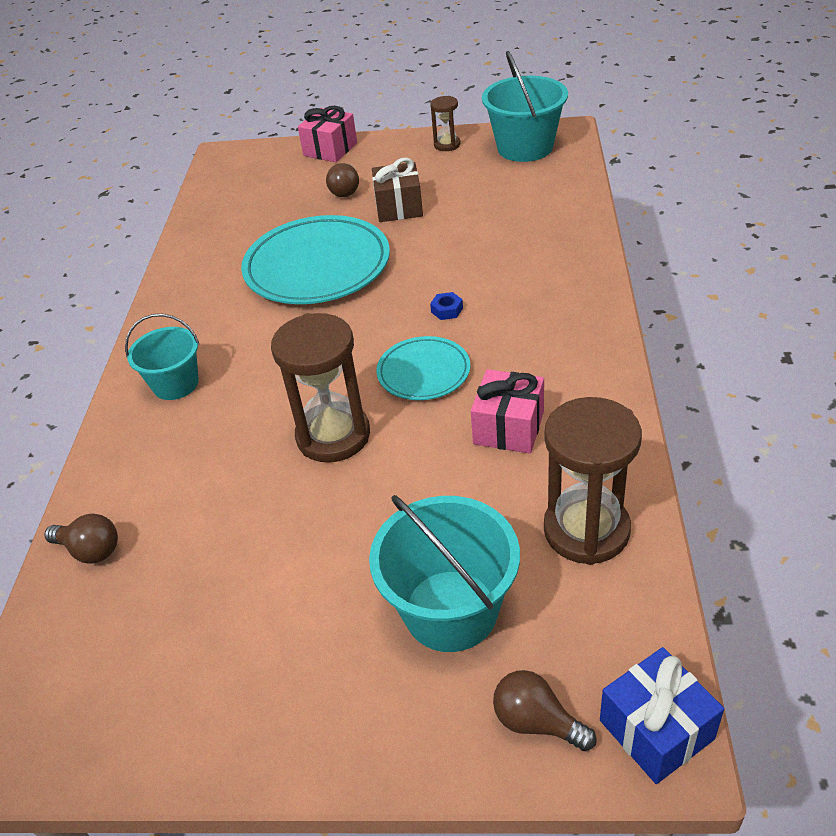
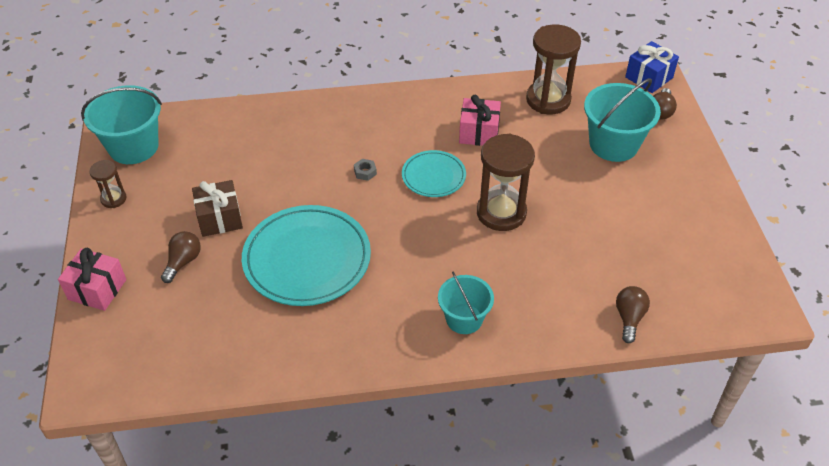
camera: 105 degrees left, 5 degrees up
brown light bulb [326,163,359,197] -> brown light bulb turned 60 degrees counterclockwise [161,231,201,283]
blue nut [430,292,463,320] -> grey nut [354,159,377,181]

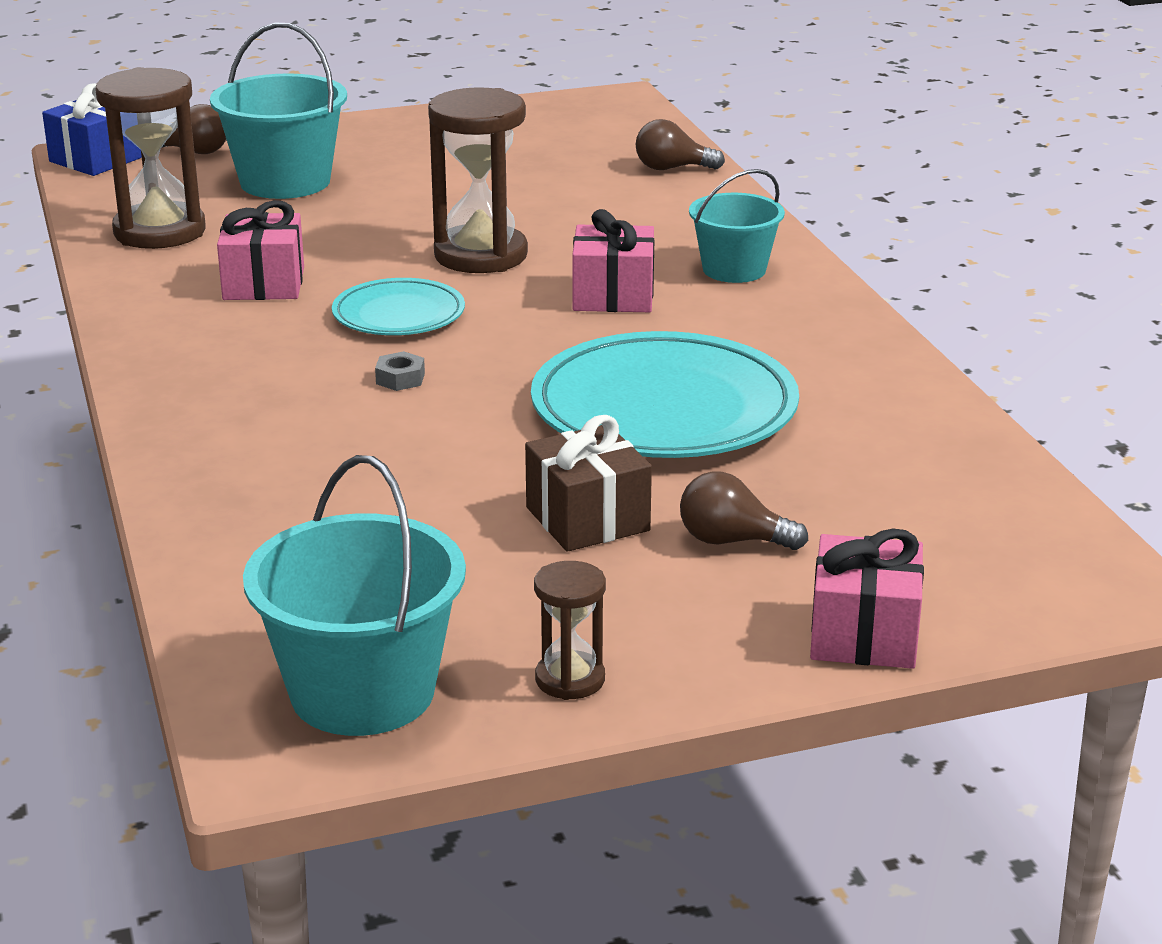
camera: 100 degrees left, 20 degrees down
none -> pink gift [572,209,654,312]

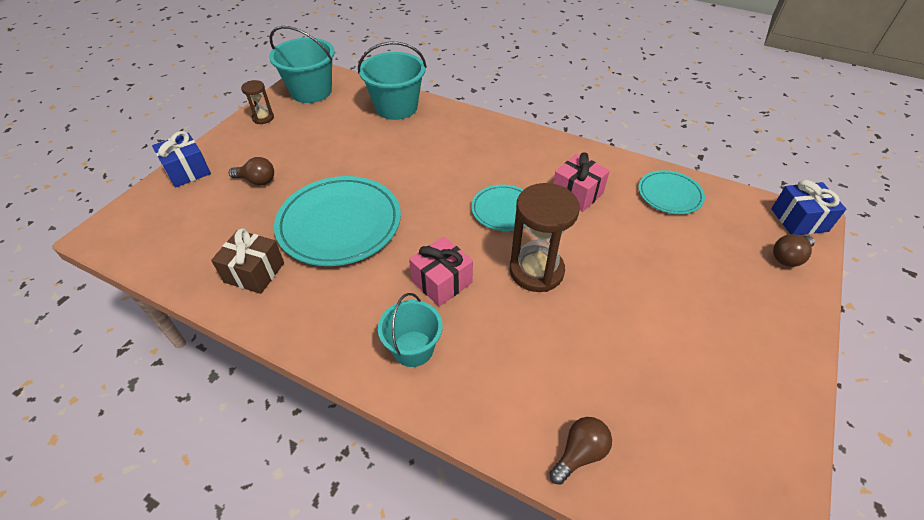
camera: 135 degrees right, 20 degrees up
brown hourglass [95,67,206,249] -> turquoise plate [638,170,705,214]
turquoise bucket [210,22,347,199] -> turquoise bucket moved to [358,42,427,120]
grey nut [375,351,425,391] -> none
brown gift [525,415,652,552] -> brown gift moved to [211,228,284,294]
brown light bulb [680,471,808,550] -> brown light bulb turned 45 degrees clockwise [229,157,274,186]
pink gift [810,529,924,669] -> blue gift [152,131,211,188]

